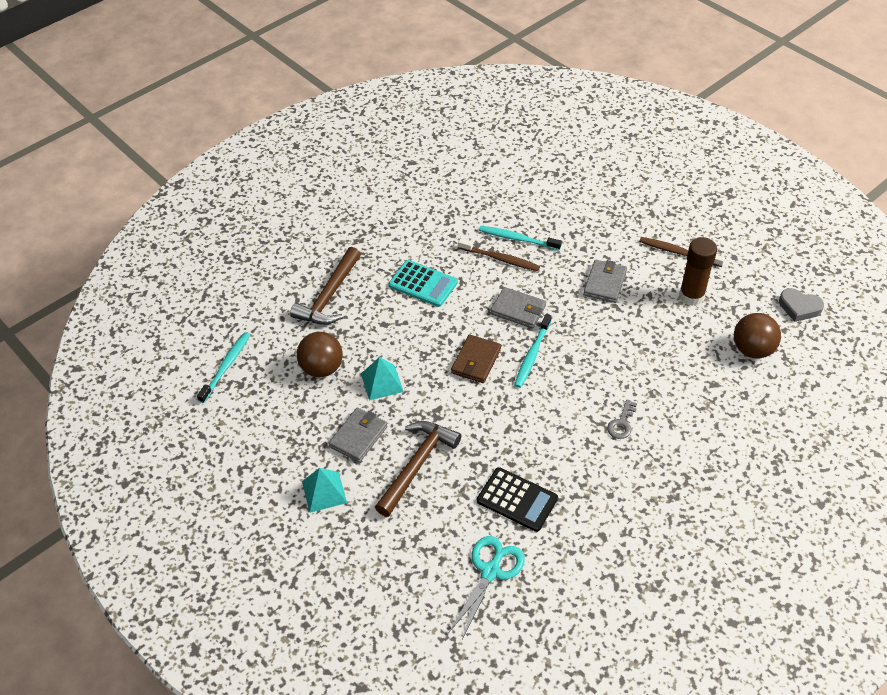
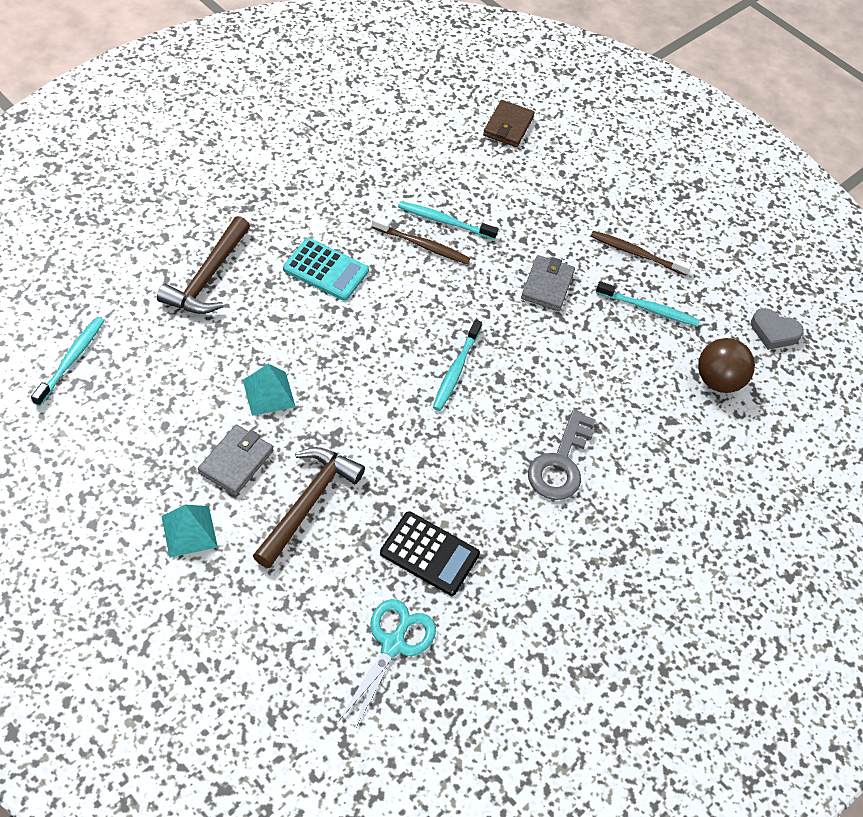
camera: 10 degrees left, 5 degrees up
brown ball [297,332,343,377] -> none
brown wallet [451,334,501,383] -> brown wallet moved to [483,100,535,147]
grey wallet [490,287,546,328] -> none
grey key [607,400,637,439] -> grey key [528,409,596,500], size x1.83
brown glue stick [679,237,717,306] -> turquoise toothbrush [596,281,700,327]

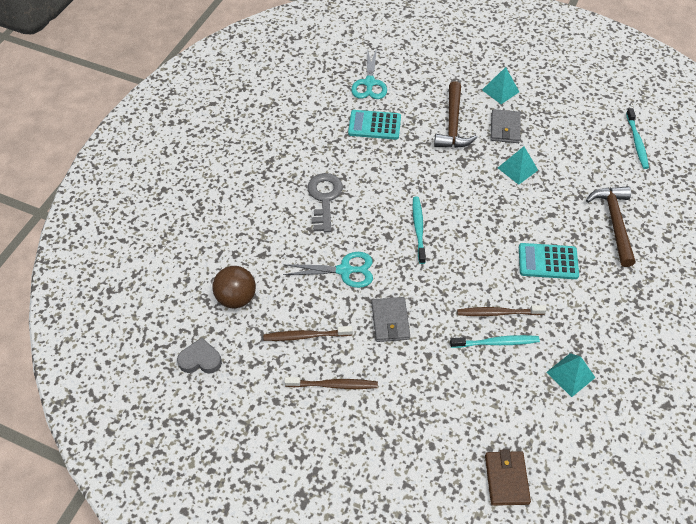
camera: 165 degrees right, 0 degrees up
black calculator [380,511,480,596] -> turquoise calculator [348,110,401,140]
turquoise toothbrush [596,281,700,327] -> brown toothbrush [263,326,353,341]
none -> turquoise scissors [283,252,373,288]
none -> turquoise pyramid [546,353,596,397]

